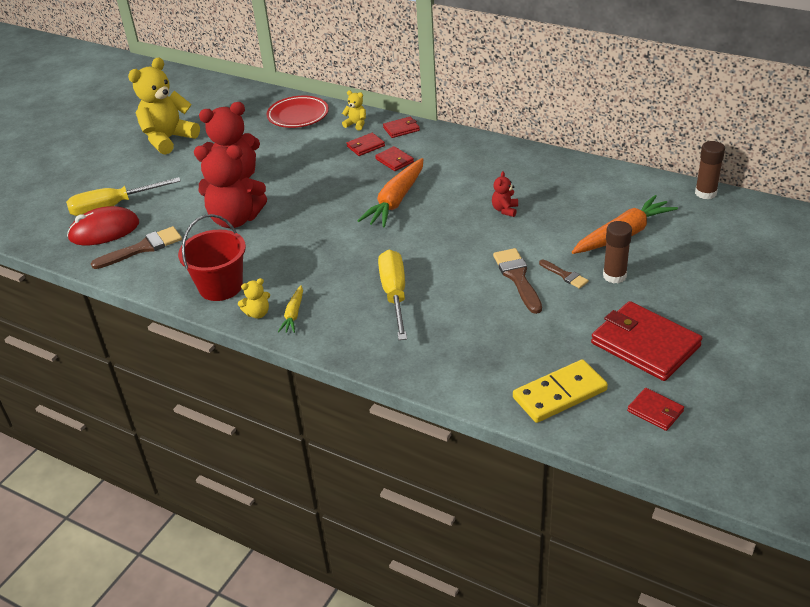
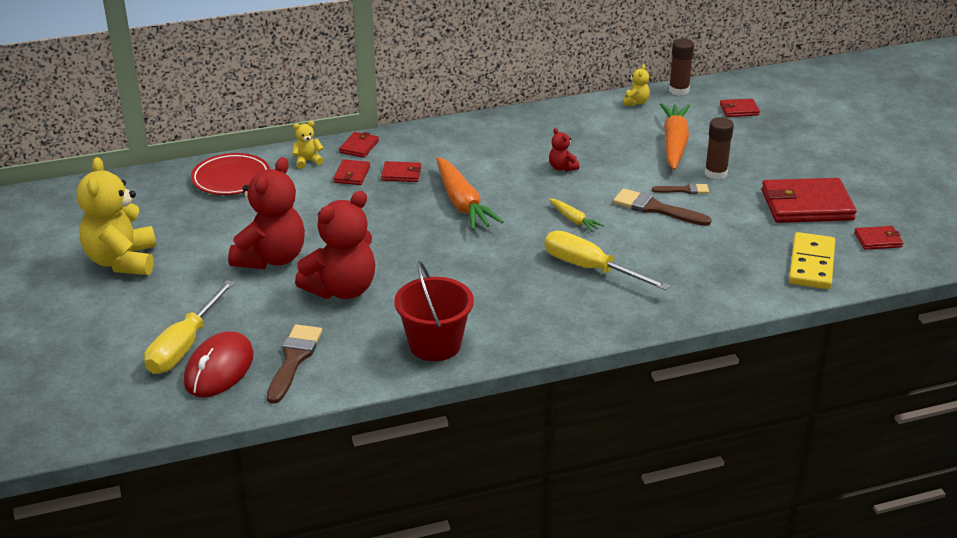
camera: 50 degrees left, 5 degrees down
yellow teddy bear [238,278,270,318] -> yellow teddy bear moved to [623,64,650,106]
yellow carrot [278,285,303,333] -> yellow carrot moved to [549,198,604,232]
none -> red wallet [720,98,760,117]

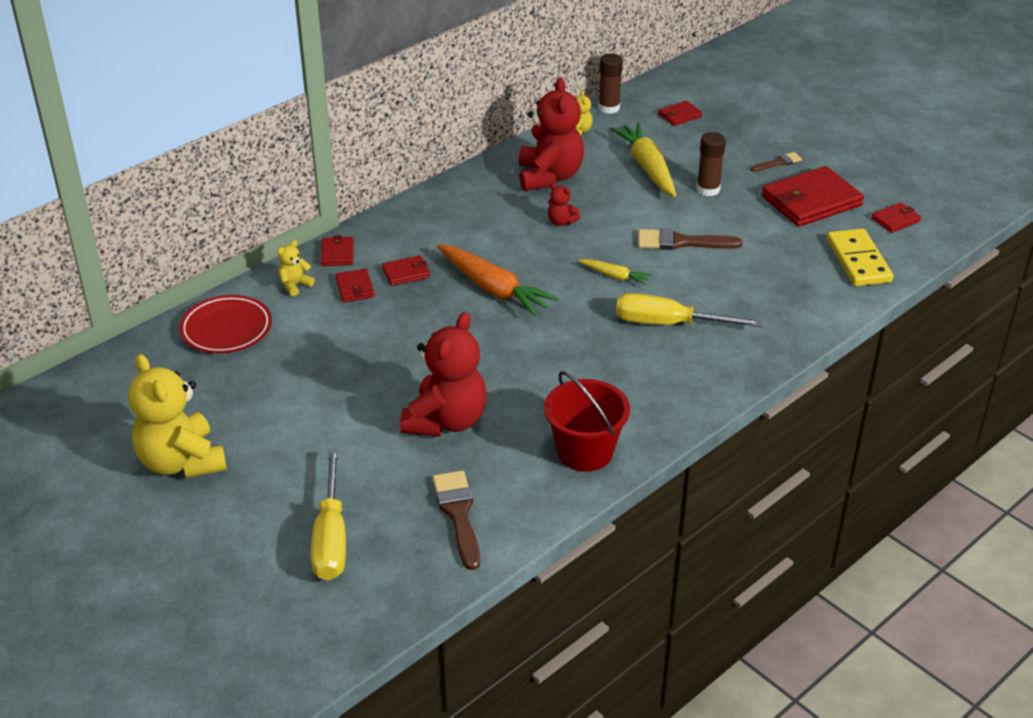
camera: 25 degrees left, 5 degrees up
red mouse [184,331,254,397] -> none
red teddy bear [228,157,305,269] -> red teddy bear moved to [519,78,584,191]
brown brush [652,183,709,194] -> brown brush moved to [750,152,802,172]
orange carrot [660,103,690,170] -> yellow carrot [610,123,676,197]

